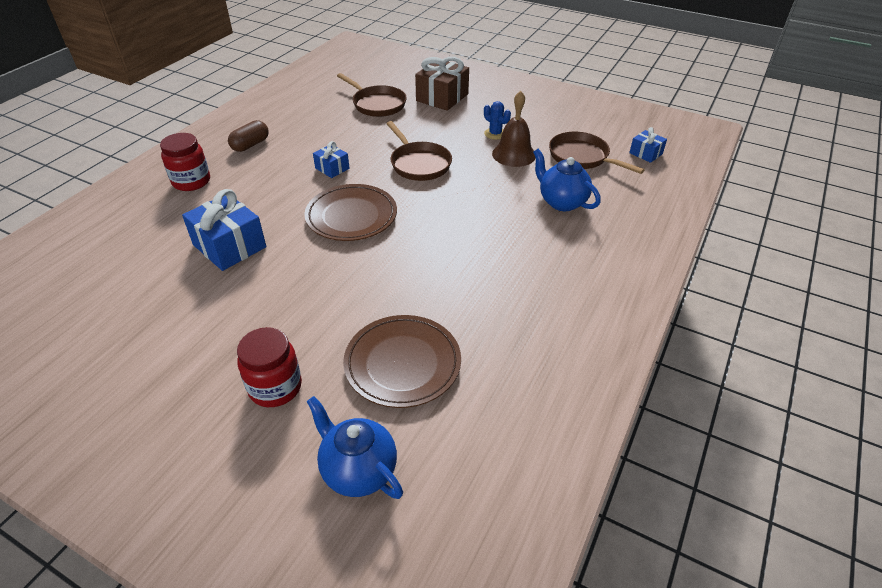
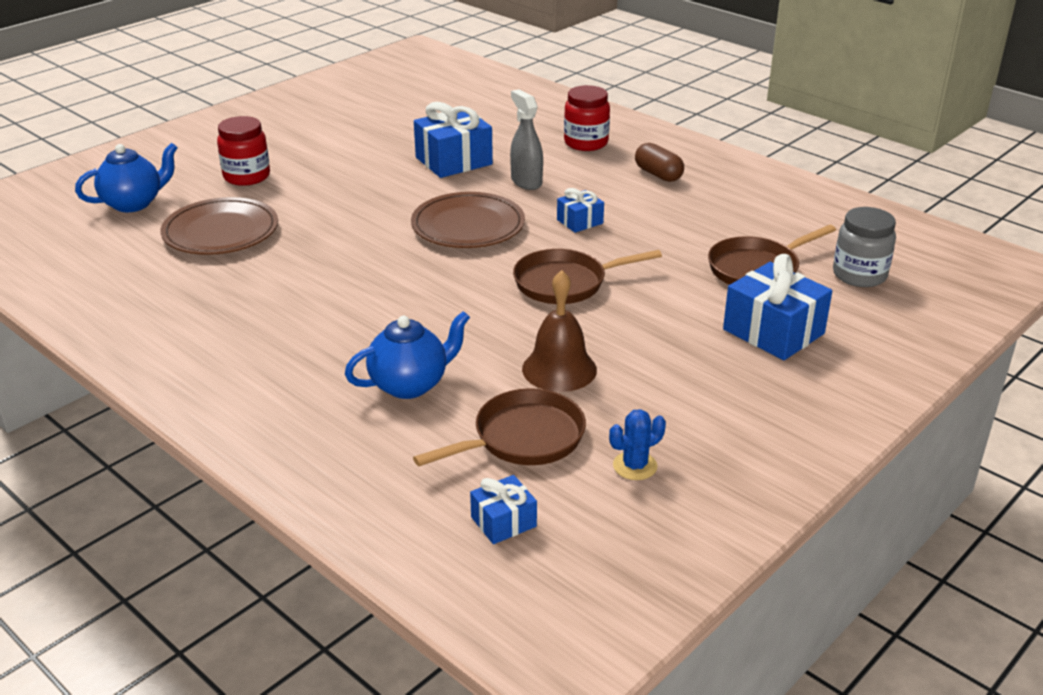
camera: 105 degrees right, 10 degrees down
brown gift [415,57,469,111] -> blue gift [723,254,832,360]
blue cactus [484,101,511,140] -> blue cactus moved to [609,409,666,480]
none -> grey spray bottle [510,89,543,190]
none -> grey jar [833,207,896,287]

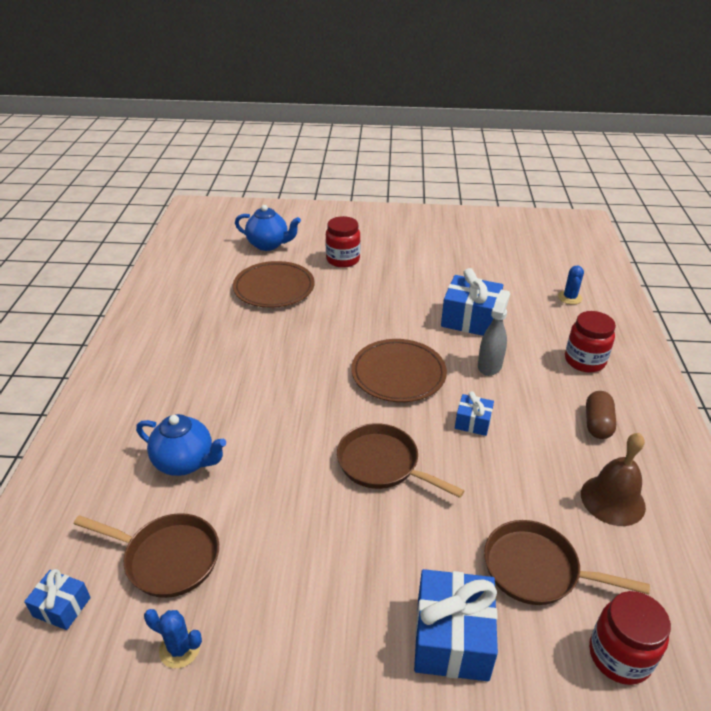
camera: 50 degrees right, 5 degrees up
brown bell [522,270,597,392] -> brown bell moved to [581,433,646,526]
grey jar [833,207,896,287] -> red jar [589,591,671,685]
none -> blue cactus [558,266,584,305]

